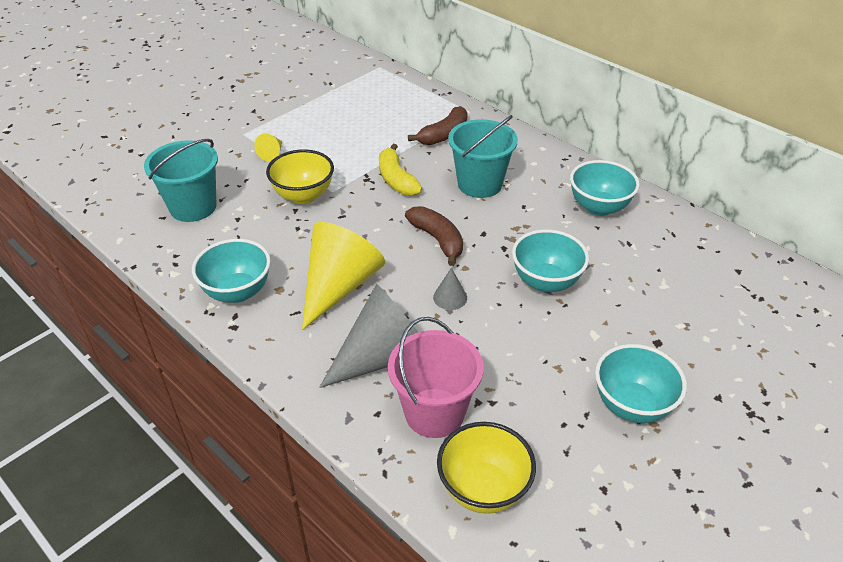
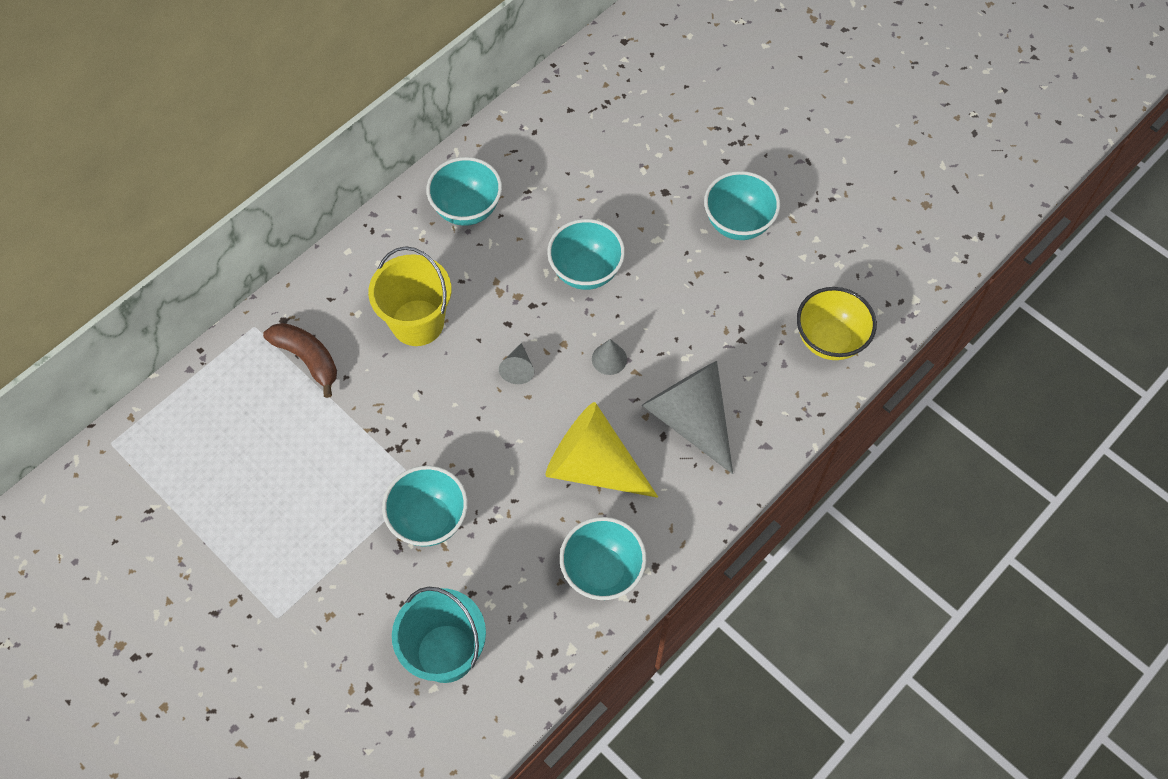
camera: 90 degrees left, 20 degrees up
yellow cone [254,133,283,161] -> none
yellow bowl [266,149,334,204] -> turquoise bowl [382,466,468,546]
yellow banana [379,144,422,196] -> none
pink bucket [388,317,484,438] -> none
brown banana [405,206,463,266] -> grey cone [499,343,534,384]
turquoise bucket [448,115,518,198] -> yellow bucket [368,246,451,346]

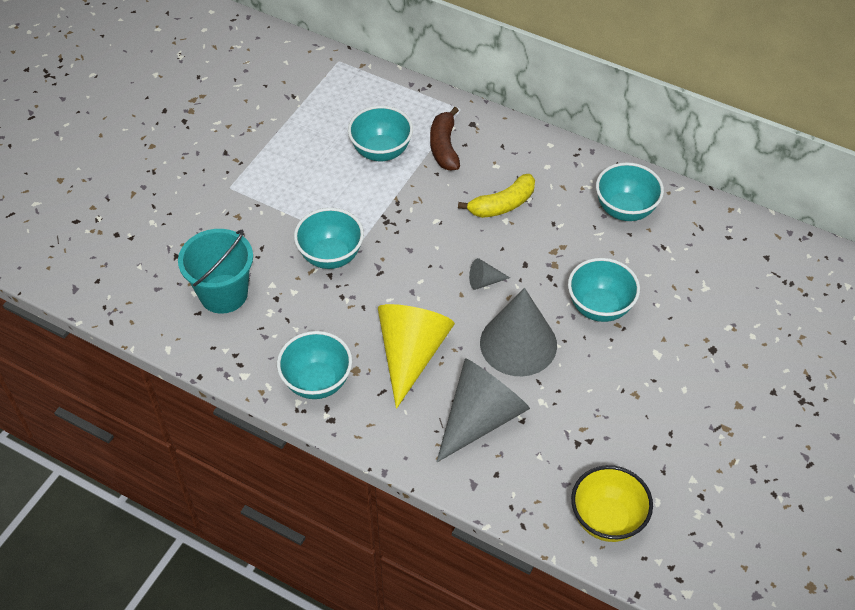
camera: 75 degrees right, 10 degrees down
brown banana [263,323,337,398] -> brown banana turned 150 degrees clockwise [430,107,460,170]
yellow bucket [368,246,451,346] -> yellow banana [458,174,535,218]
grey cone [592,339,627,375] -> grey cone [480,288,557,376], size x2.37
turquoise bowl [704,171,780,240] -> turquoise bowl moved to [348,106,413,161]

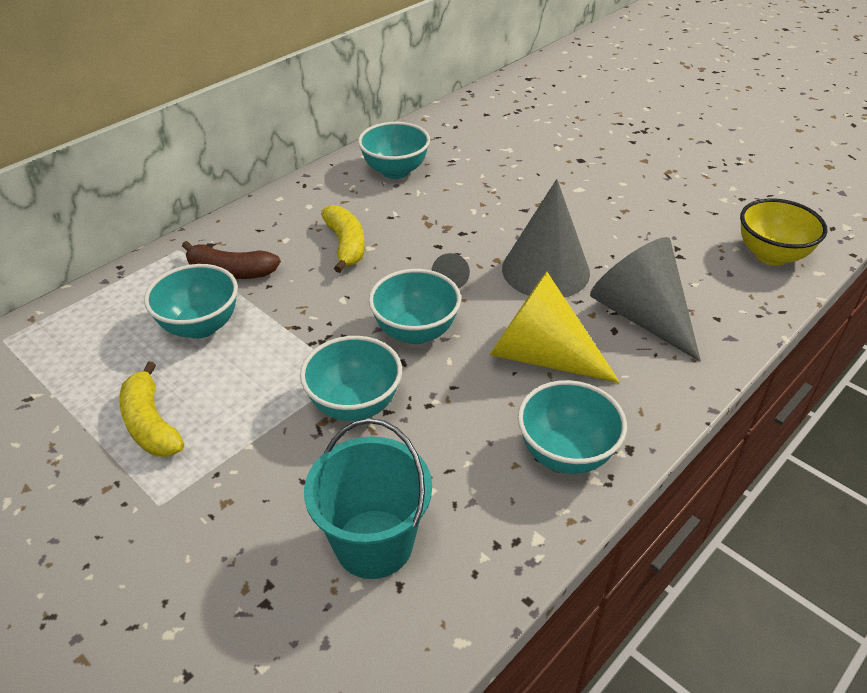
camera: 75 degrees left, 10 degrees down
turquoise bowl [568,258,640,322] -> turquoise bowl moved to [369,269,461,344]
none -> yellow banana [119,361,184,457]

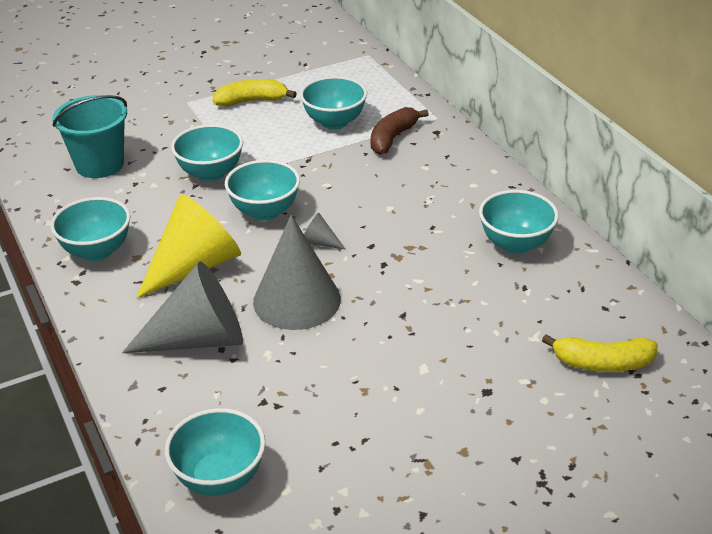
camera: 110 degrees right, 5 degrees down
yellow banana [321,205,365,273] -> yellow banana moved to [542,334,658,372]
yellow bowl [740,198,828,265] -> turquoise bowl [165,408,265,496]

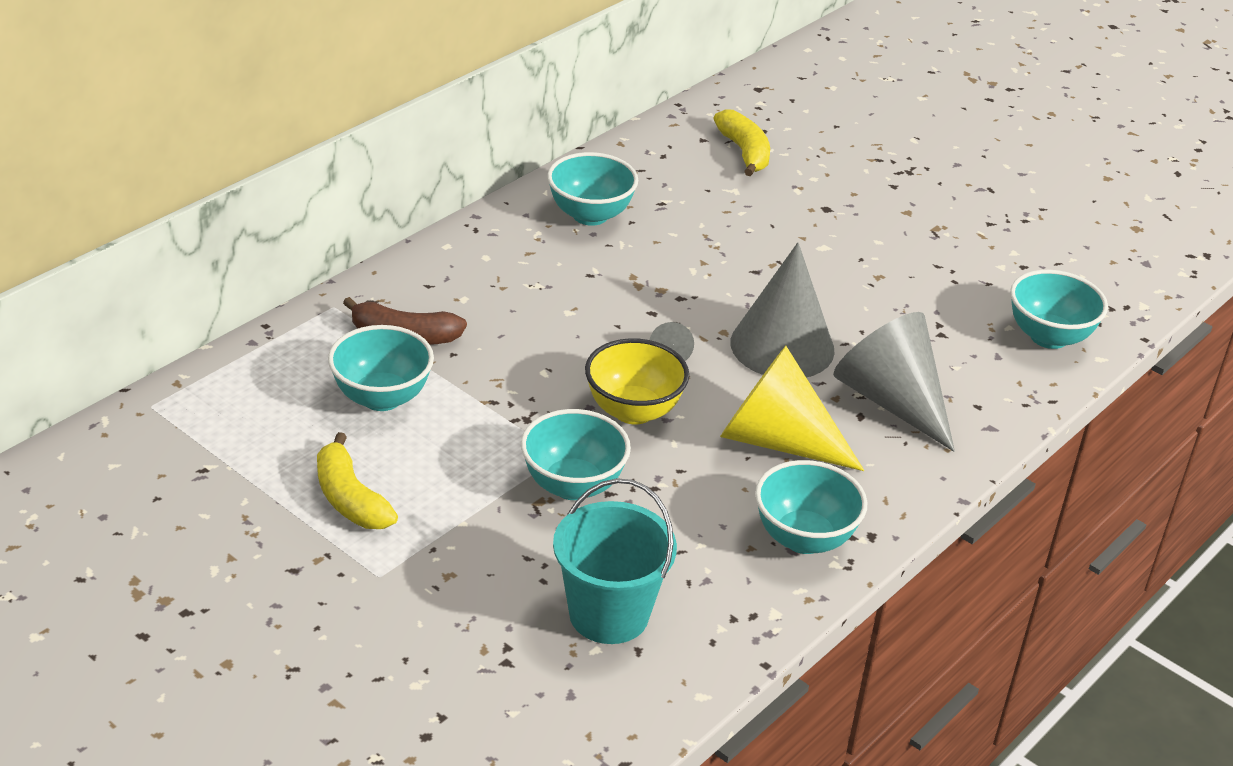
camera: 115 degrees left, 0 degrees up
turquoise bowl [225,160,300,221] -> yellow bowl [585,338,689,425]

